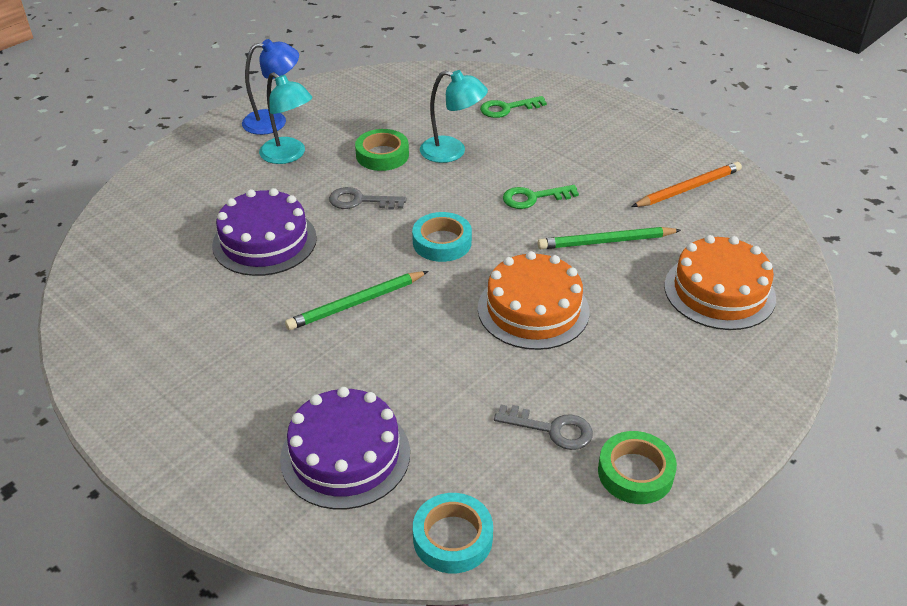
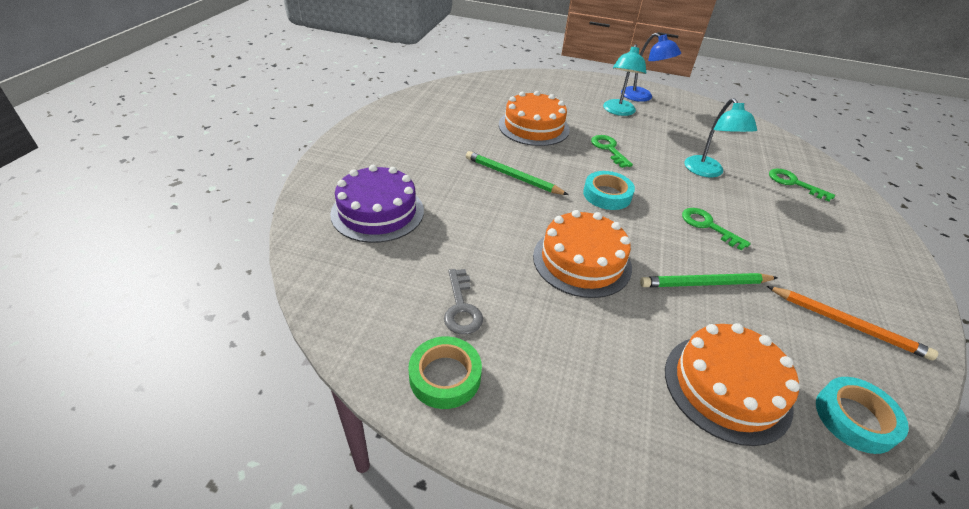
camera: 60 degrees right, 0 degrees up
purple cake [212,188,317,276] -> orange cake [499,91,570,146]
grey key [329,187,407,210] -> green key [591,135,633,168]
green tape [355,129,409,171] -> none
turquoise tape [413,493,493,573] -> turquoise tape moved to [816,377,909,454]
green pencil [538,227,681,249] -> green pencil turned 60 degrees counterclockwise [640,273,778,287]

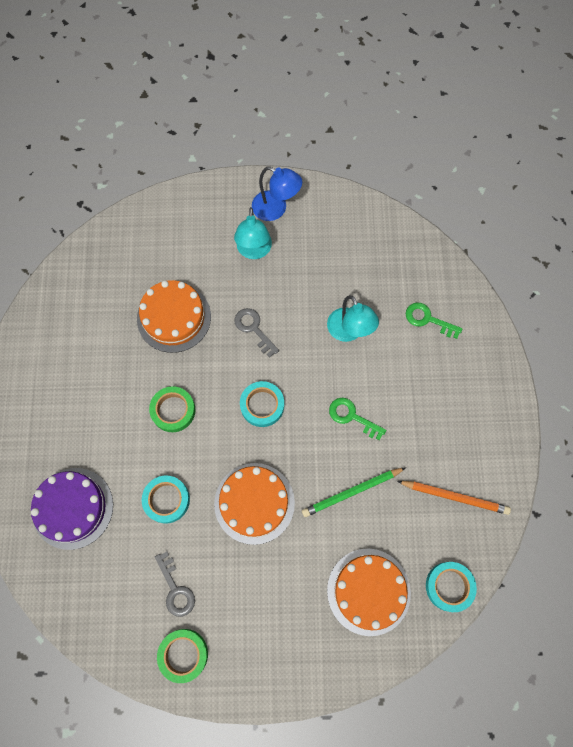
camera: 15 degrees left, 30 degrees up
green pencil [466,151,568,195] -> green tape [149,386,196,432]
green key [591,135,633,168] -> grey key [235,308,279,358]
none -> turquoise tape [142,476,190,524]

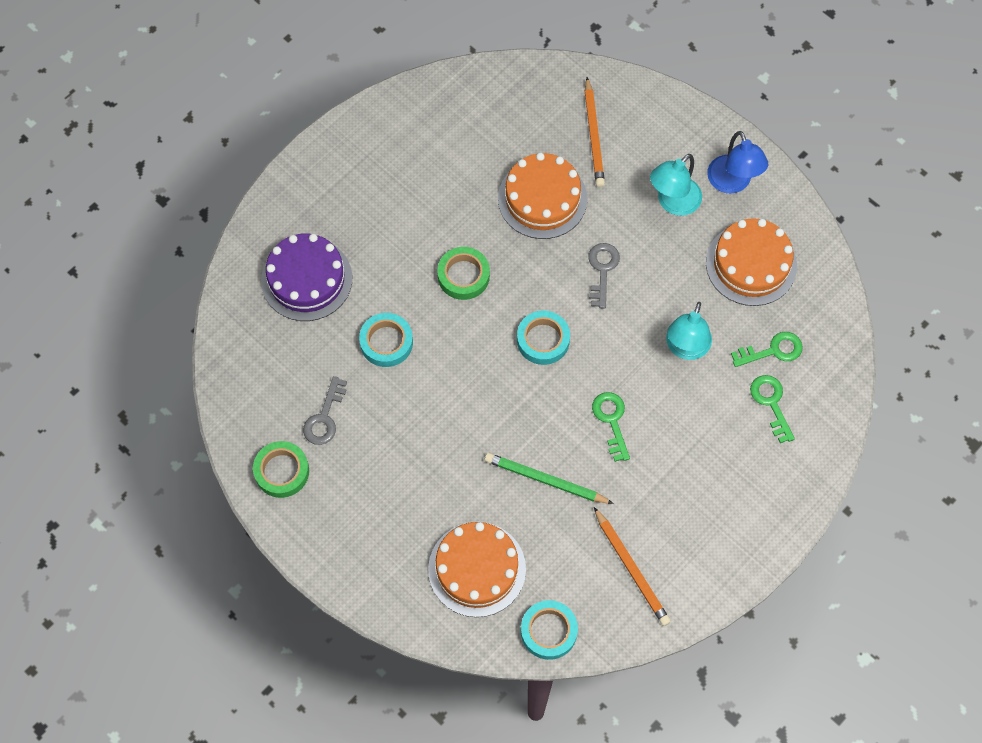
camera: 45 degrees right, 5 degrees down
orange cake [214,463,295,545] -> orange cake moved to [706,218,797,306]
none -> orange pencil [585,77,605,187]
none -> green key [731,332,803,367]

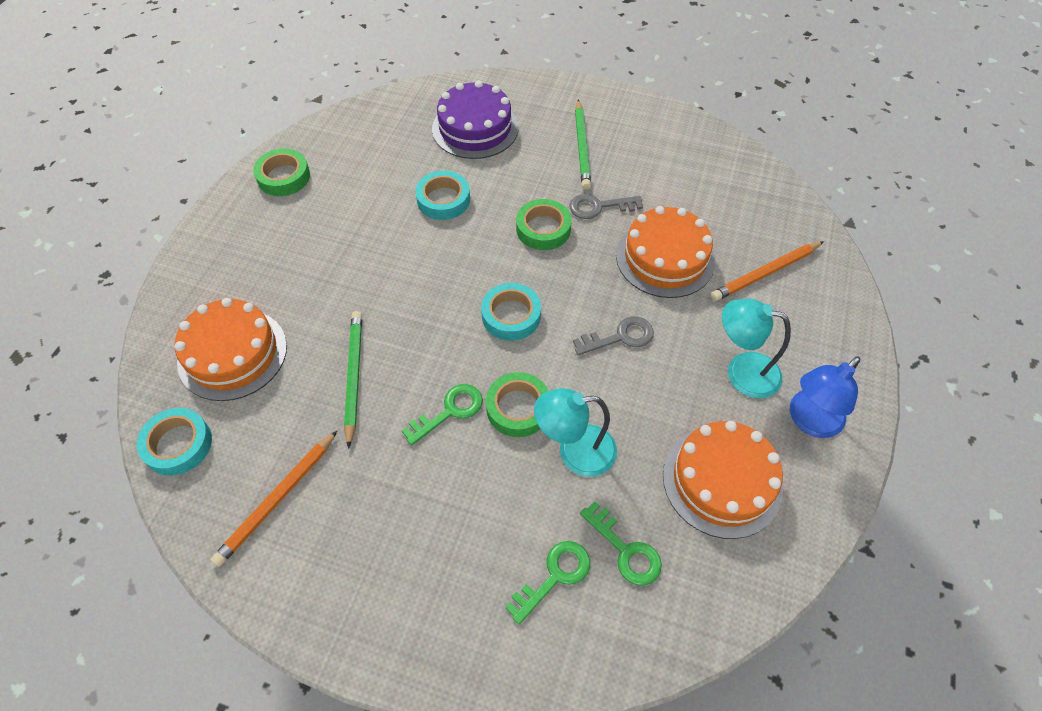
camera: 65 degrees right, 10 degrees down
grey key [303,376,347,445] -> grey key moved to [569,194,643,219]
none -> green tape [486,372,548,437]
none -> green pencil [575,100,591,190]

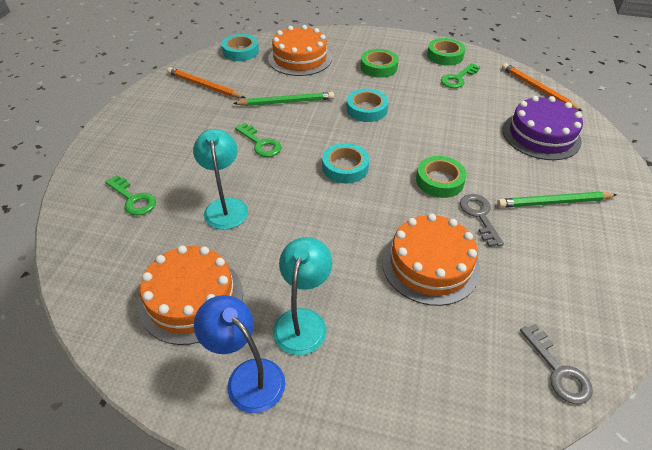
camera: 85 degrees right, 10 degrees down
turquoise tape [415,171,470,220] -> turquoise tape moved to [346,89,388,122]
green tape [486,372,548,437] -> green tape moved to [360,49,399,78]
grey key [573,316,654,355] -> grey key moved to [520,324,593,404]
green key [580,502,662,586] -> green key moved to [441,63,480,88]
orange pencil [710,241,824,301] -> orange pencil moved to [502,63,582,111]

